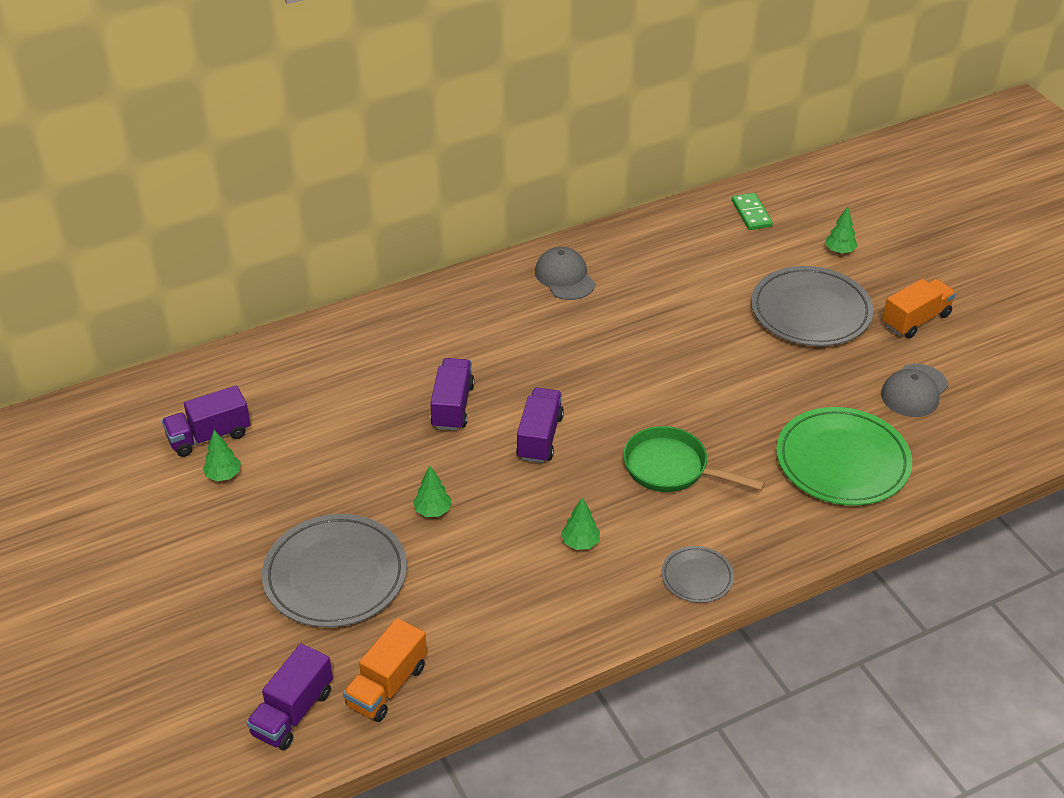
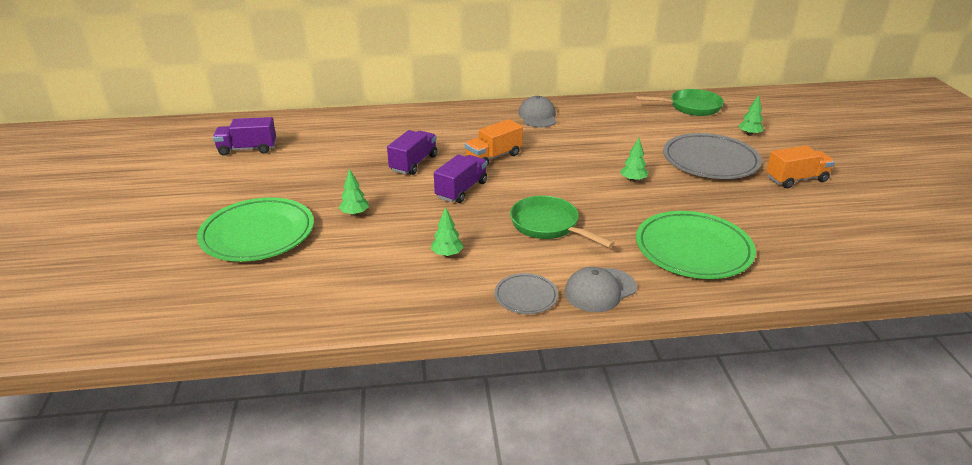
camera: 20 degrees right, 10 degrees down
green tree [203,430,241,481] -> green tree moved to [620,138,648,182]
purple truck [246,644,333,750] -> none
grey plate [262,514,407,628] -> green plate [197,197,314,262]
orange truck [343,618,427,722] -> orange truck moved to [465,119,523,167]
green domino [732,193,773,230] -> green pan [635,89,724,116]
grey cap [881,364,948,417] -> grey cap moved to [565,267,637,312]

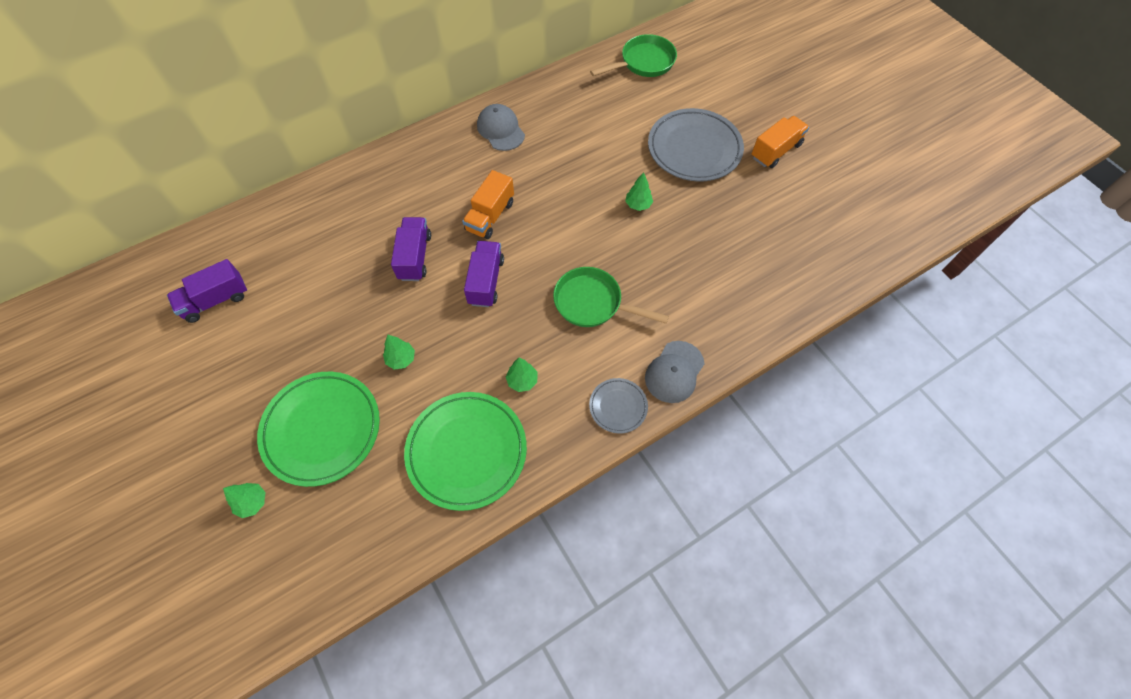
camera: 25 degrees left, 30 degrees up
green plate [636,211,756,279] -> green plate moved to [404,392,527,511]
green tree [738,95,764,136] -> green tree moved to [223,483,265,518]

